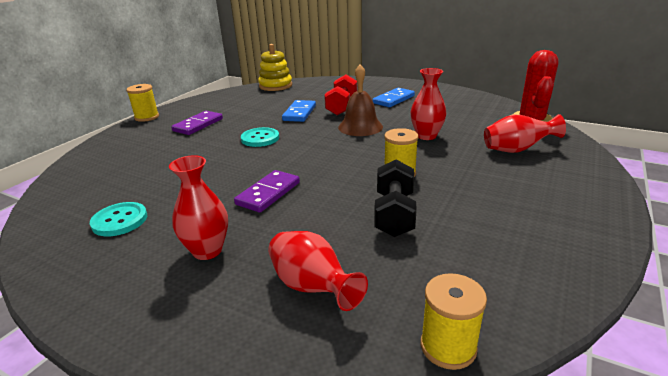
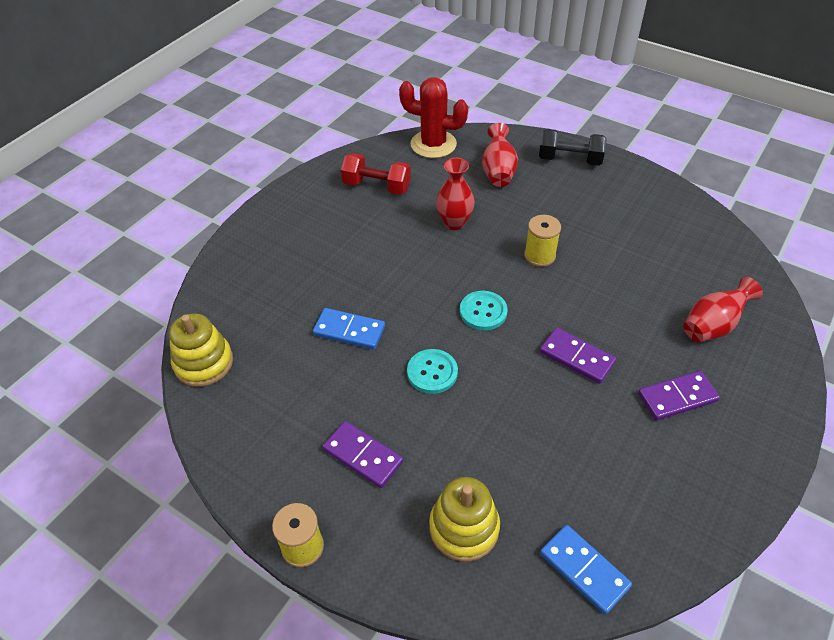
camera: 85 degrees left, 20 degrees up
turquoise button [90,202,147,236] -> turquoise button moved to [460,291,508,330]
red vase [169,155,228,260] -> purple domino [638,371,720,421]
red dumbbell [324,75,357,115] -> red dumbbell moved to [341,153,411,195]
brown bell [338,64,383,136] -> none
blue domino [373,88,415,107] -> blue domino moved to [540,525,632,615]
black dumbbell [374,159,417,237] -> black dumbbell moved to [539,129,607,166]
yellow spool [421,273,487,370] -> none
none -> yellow stacking toy [429,477,500,561]

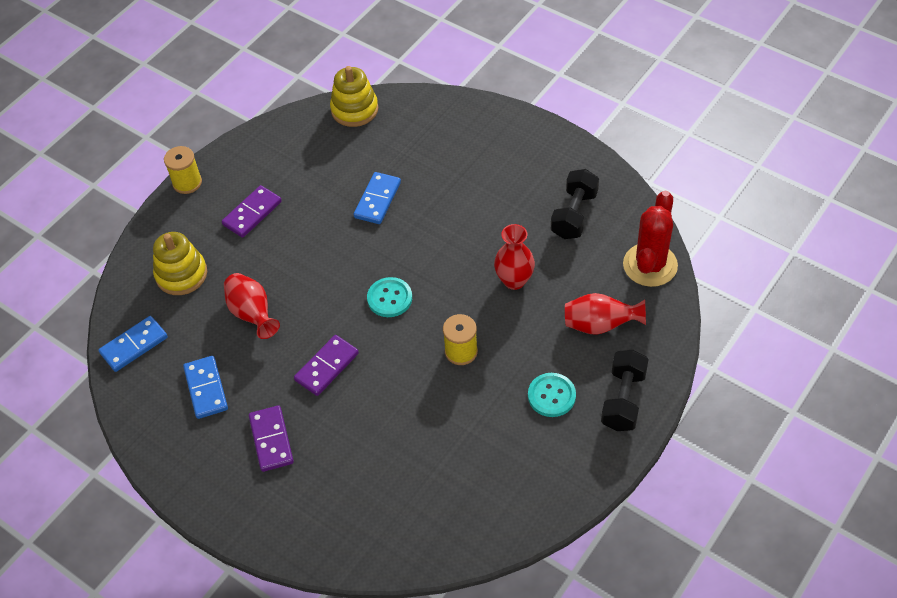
camera: 95 degrees right, 5 degrees up
red dumbbell [341,153,411,195] -> black dumbbell [551,169,599,239]
turquoise button [407,349,458,394] -> turquoise button moved to [528,373,576,417]
red vase [683,277,763,342] -> red vase moved to [224,273,280,339]
none -> blue domino [183,356,228,419]

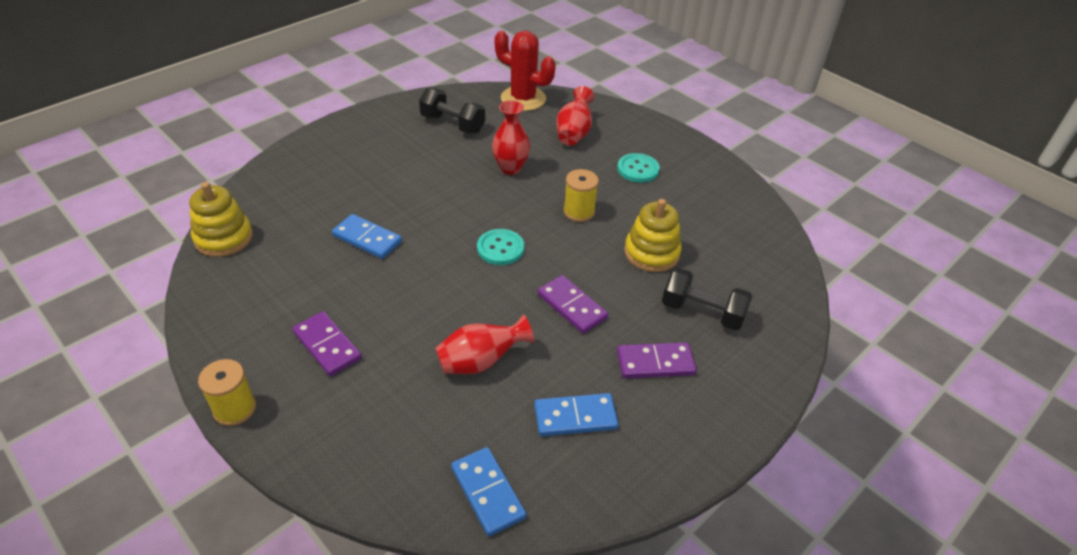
camera: 85 degrees left, 10 degrees down
yellow stacking toy [153,232,207,295] -> yellow stacking toy moved to [624,199,681,272]
black dumbbell [601,350,649,431] -> black dumbbell moved to [662,268,753,331]

